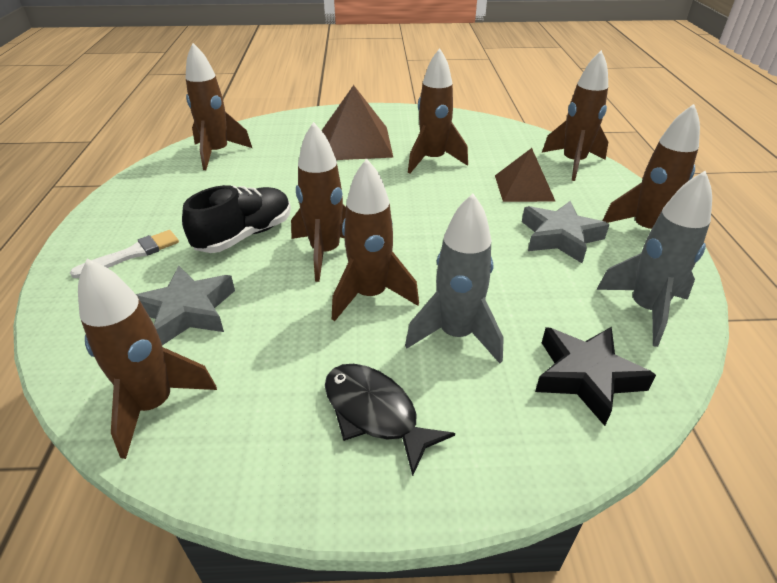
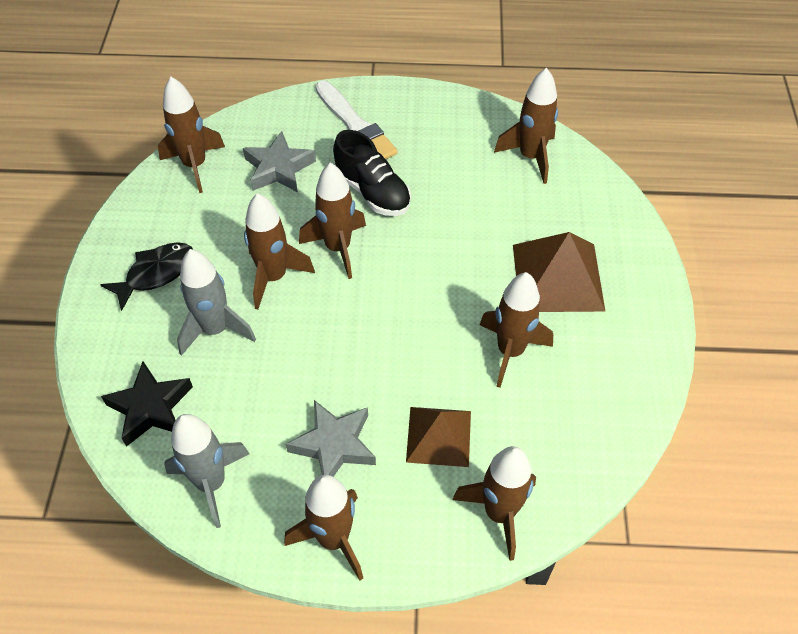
camera: 95 degrees right, 15 degrees up
white brush [70,230,179,278] -> white brush [316,81,398,159], size x1.56

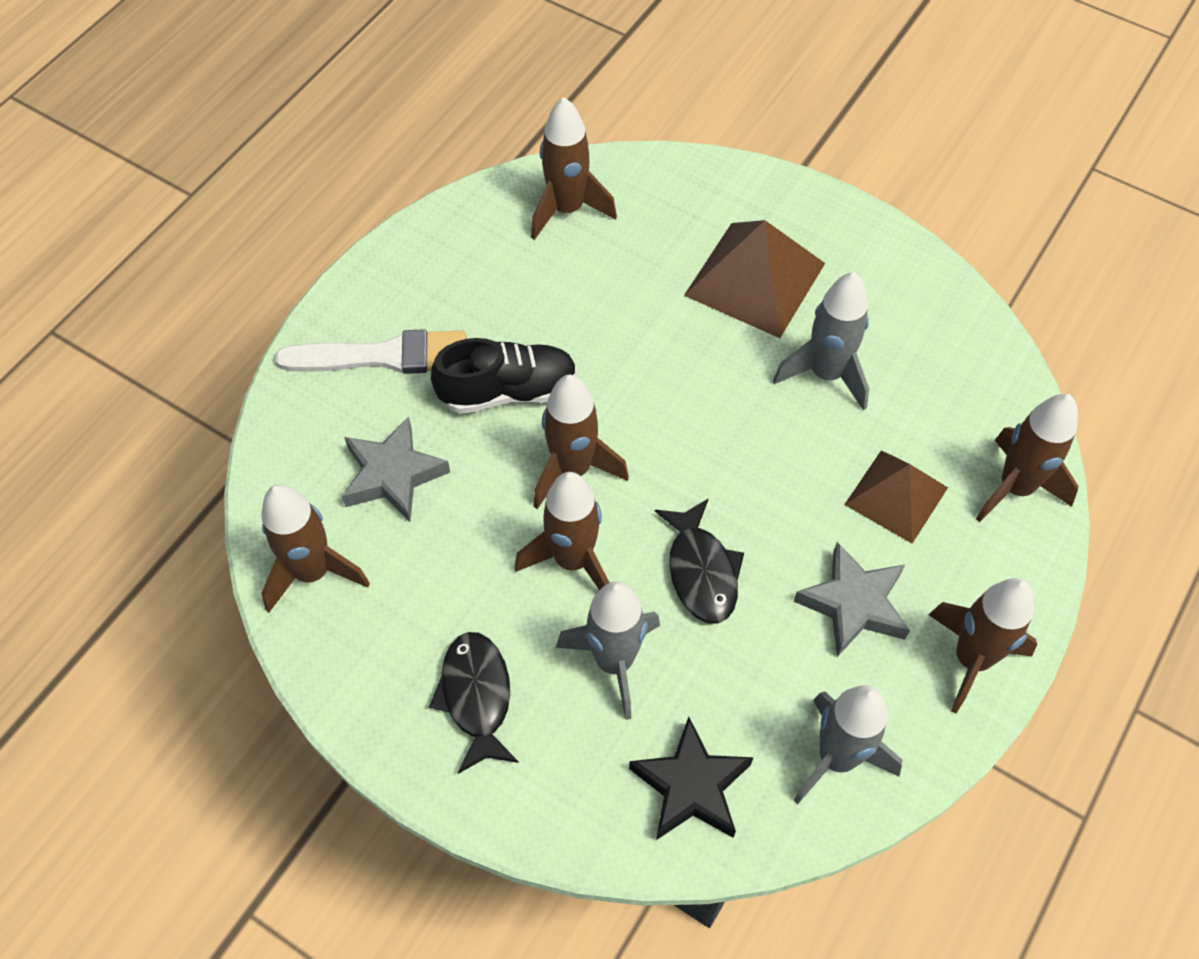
camera: 60 degrees left, 5 degrees up
brown rocket [480,272,553,388] -> grey rocket [773,272,869,411]
none -> black fish [655,498,744,624]

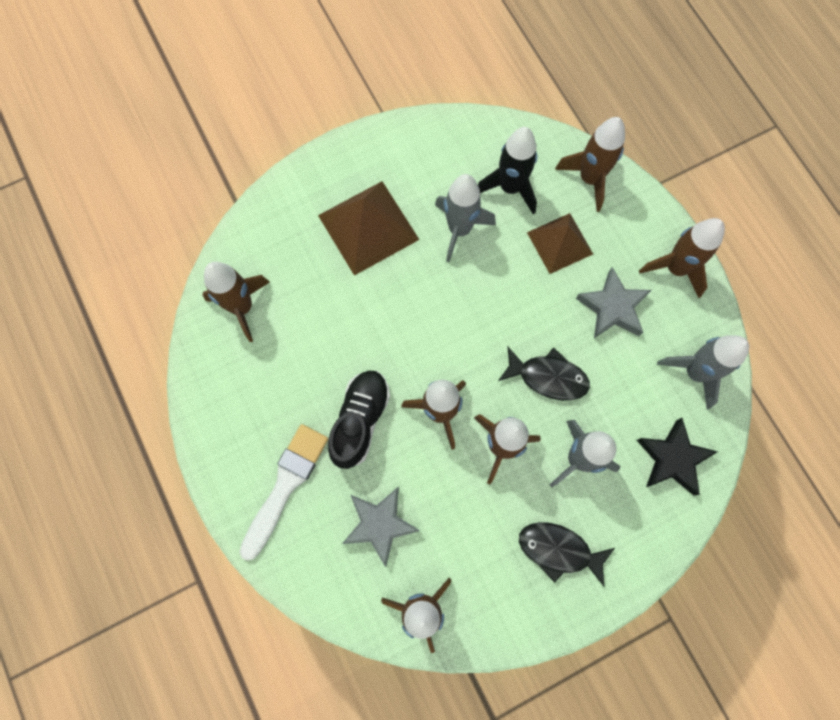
camera: 60 degrees left, 15 degrees up
none -> black rocket [478,127,537,214]

